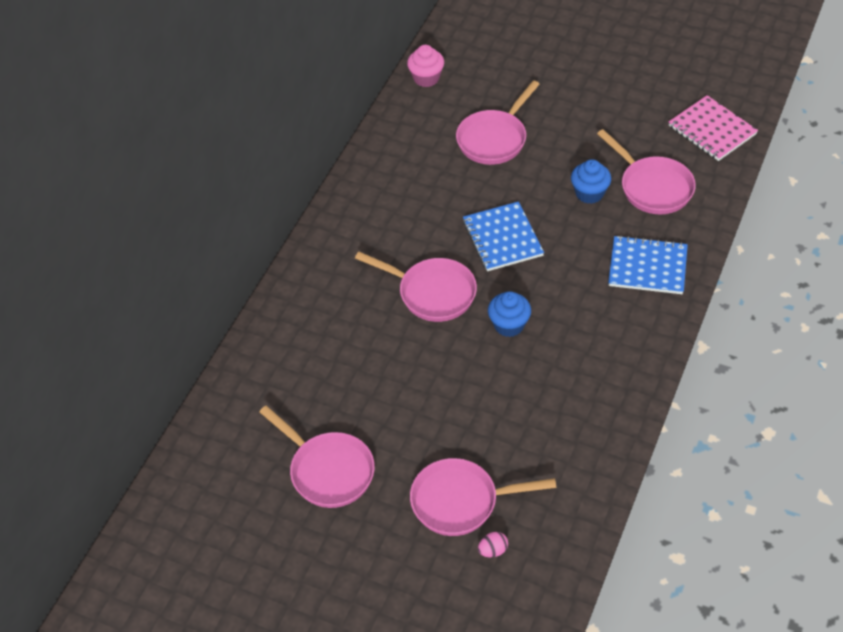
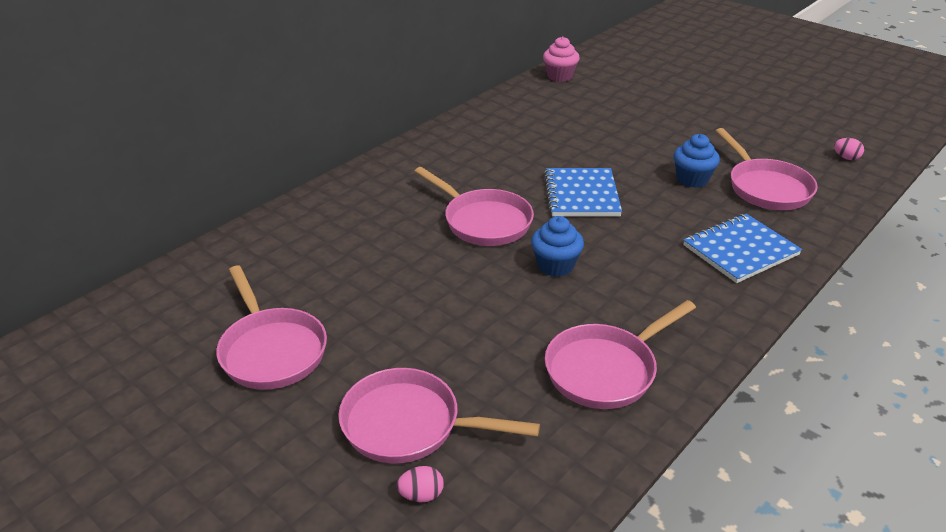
camera: 15 degrees right, 15 degrees down
pink pan [456,80,540,165] -> pink pan moved to [545,300,696,409]
blue notebook [608,235,688,294] -> blue notebook turned 60 degrees counterclockwise [683,214,802,283]
pink notebook [668,95,758,161] -> pink egg [834,138,864,160]

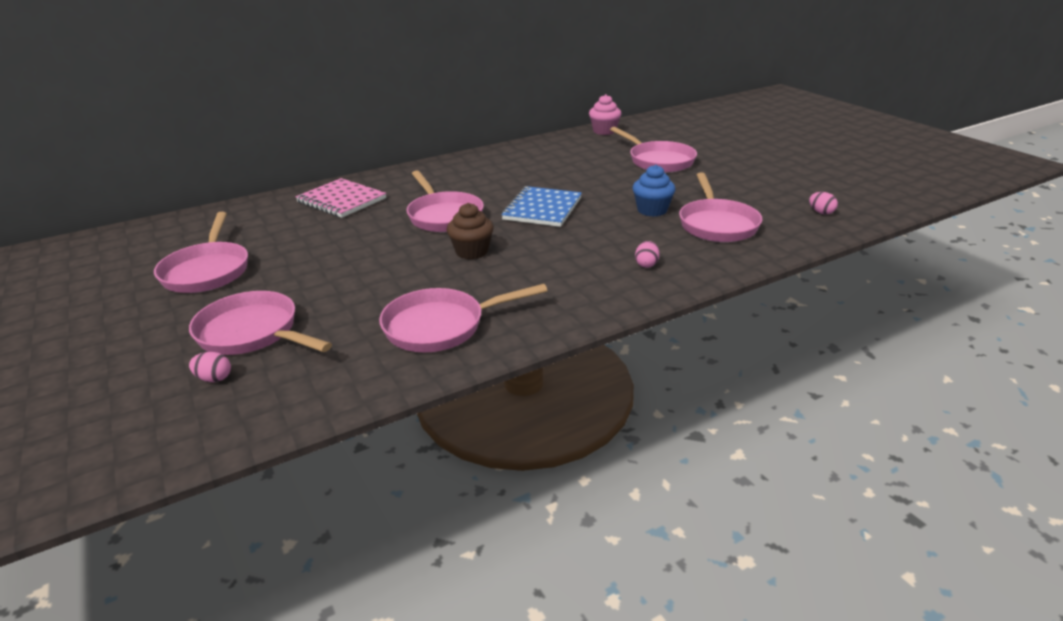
camera: 20 degrees right, 5 degrees down
blue cupcake [531,216,584,277] -> brown cupcake [447,203,494,259]
blue notebook [683,214,802,283] -> pink egg [635,241,660,268]
none -> pink notebook [296,178,386,218]
none -> pink pan [610,127,697,173]

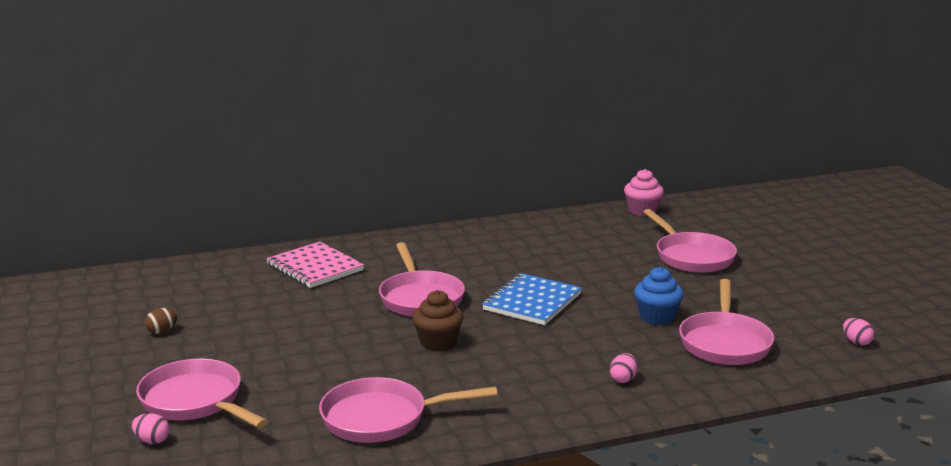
camera: 10 degrees right, 10 degrees down
pink pan [154,212,248,293] -> brown egg [145,308,178,334]

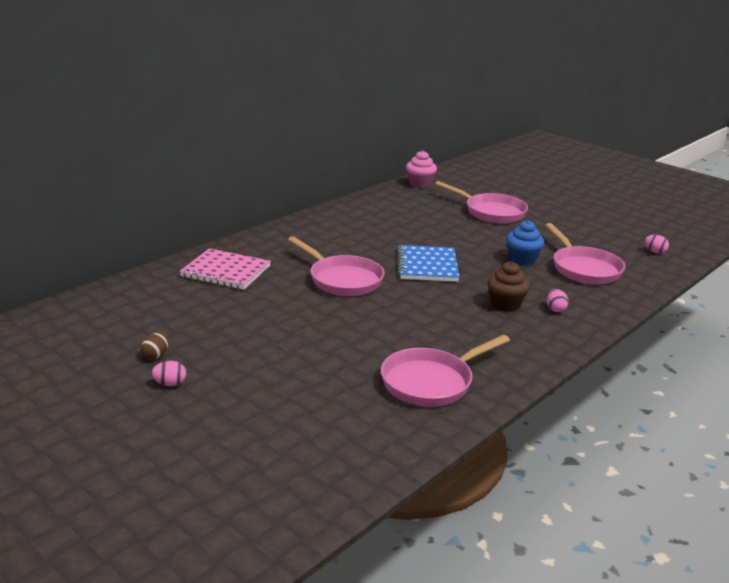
camera: 30 degrees left, 5 degrees up
pink egg [132,413,170,444] -> pink egg moved to [151,361,186,386]
pink pan [136,359,268,428] -> none
brown cupcake [412,290,463,351] -> brown cupcake moved to [487,261,530,312]

